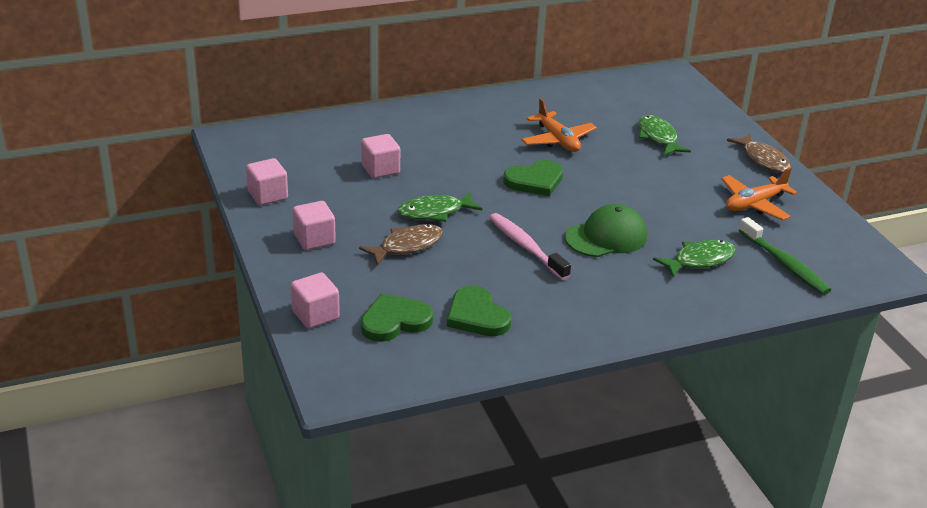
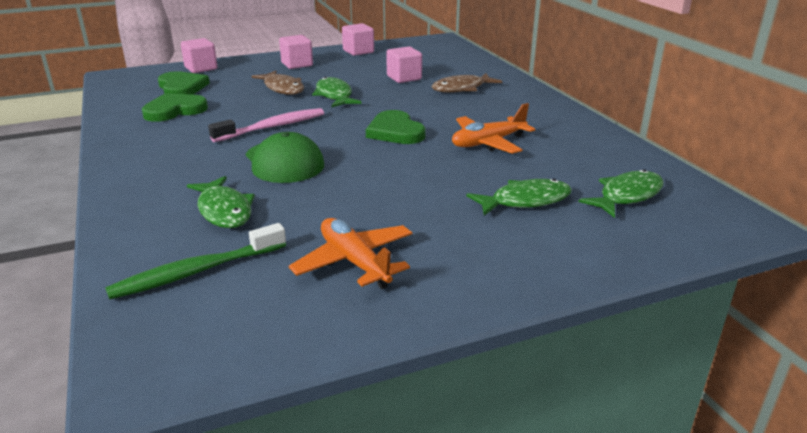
camera: 90 degrees right, 5 degrees down
brown fish [727,134,791,173] -> brown fish moved to [431,73,502,93]
none -> green fish [578,170,664,218]

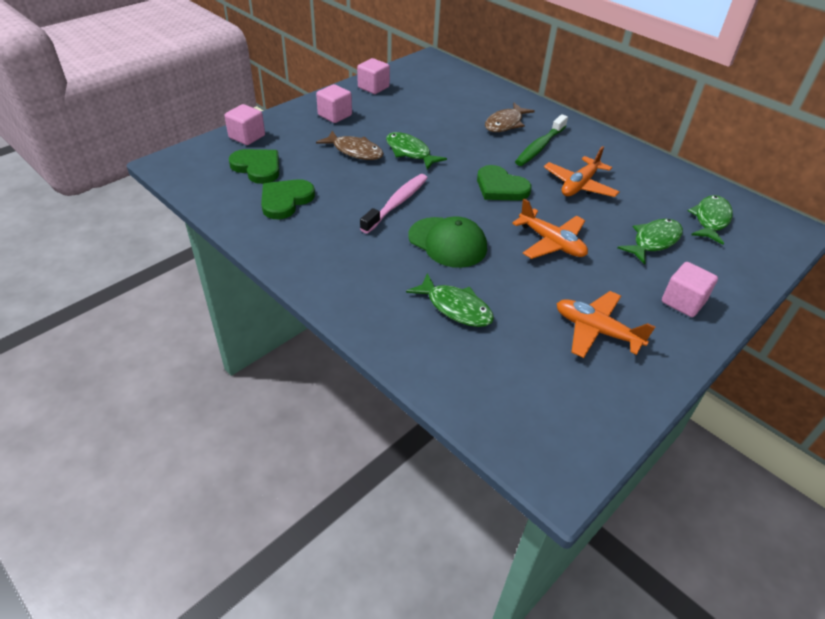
camera: 25 degrees left, 15 degrees up
green toothbrush [105,223,286,299] -> green toothbrush moved to [515,114,568,166]
pink cube [386,46,422,83] -> pink cube moved to [662,262,718,317]
none -> orange plane [512,199,588,259]

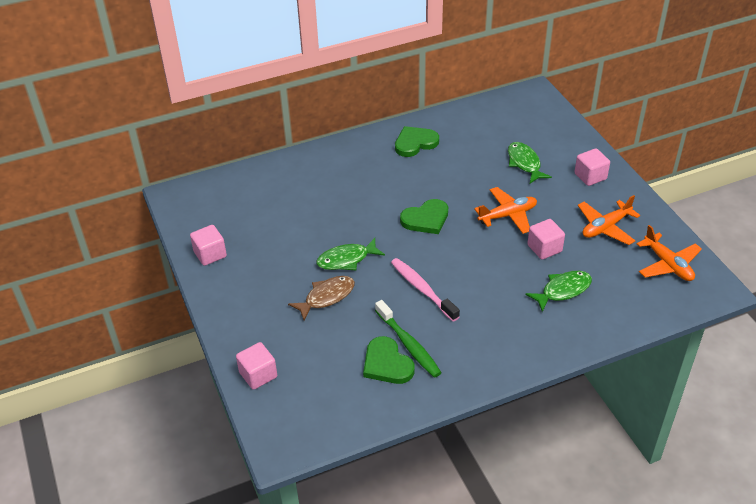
camera: 65 degrees left, 0 degrees up
green heart [229,149,279,184] -> green heart moved to [395,126,439,157]
pink cube [316,84,352,123] -> pink cube moved to [527,219,565,260]
green cap [408,216,487,268] -> none
brown fish [485,103,535,132] -> none
green toothbrush [515,114,568,166] -> green toothbrush moved to [375,300,442,378]
orange plane [544,146,619,197] -> orange plane moved to [637,225,702,281]
green fish [688,195,733,245] -> none

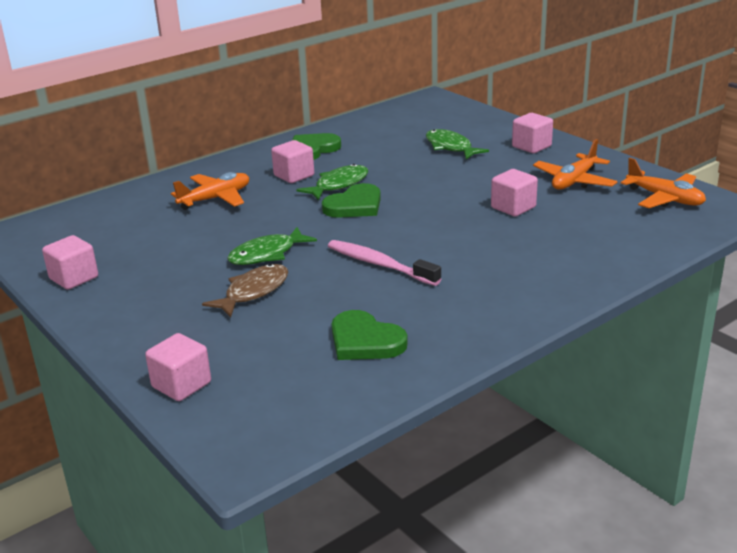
camera: 15 degrees left, 15 degrees down
green toothbrush [375,300,442,378] -> none
orange plane [474,187,537,234] -> orange plane moved to [171,172,249,210]
green fish [525,271,592,312] -> green fish moved to [296,164,368,200]
none -> pink cube [271,140,314,183]

